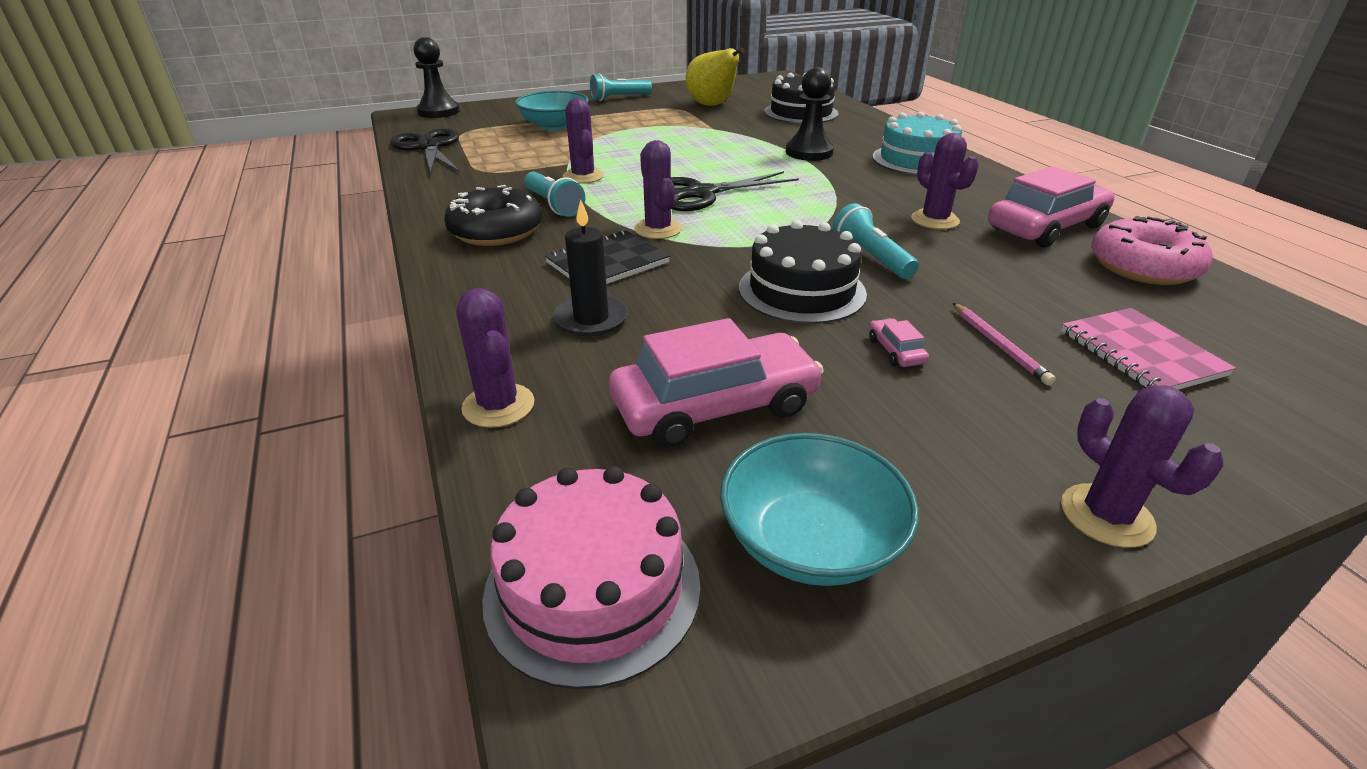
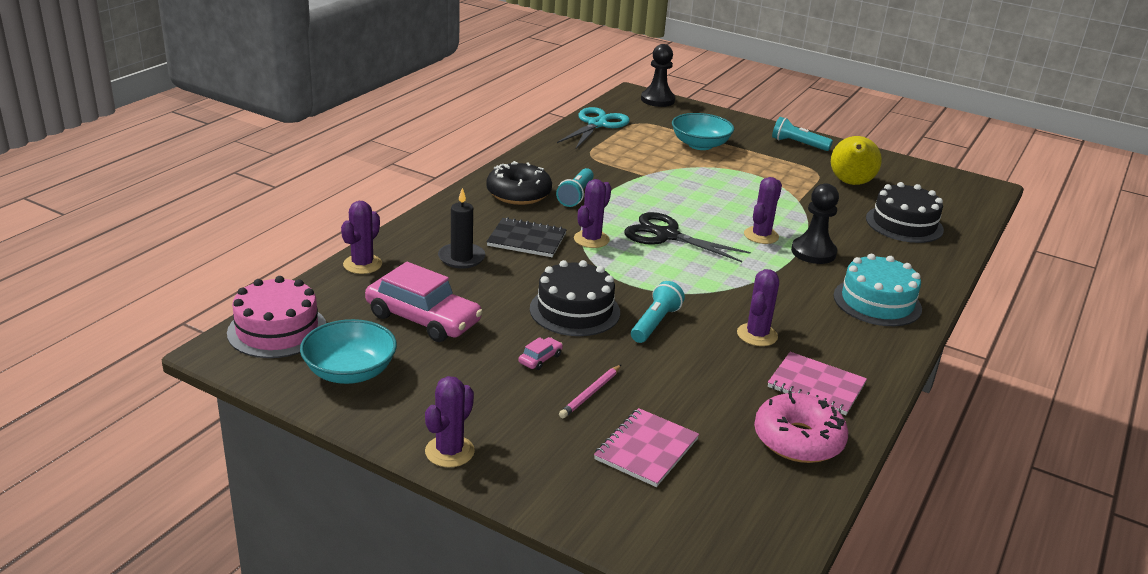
camera: 50 degrees right, 5 degrees down
black scissors [390,128,459,175] -> turquoise scissors [557,107,630,150]
purple cactus [563,98,604,184] -> purple cactus moved to [744,177,782,244]
pink car [988,166,1115,247] -> pink notebook [768,352,867,415]

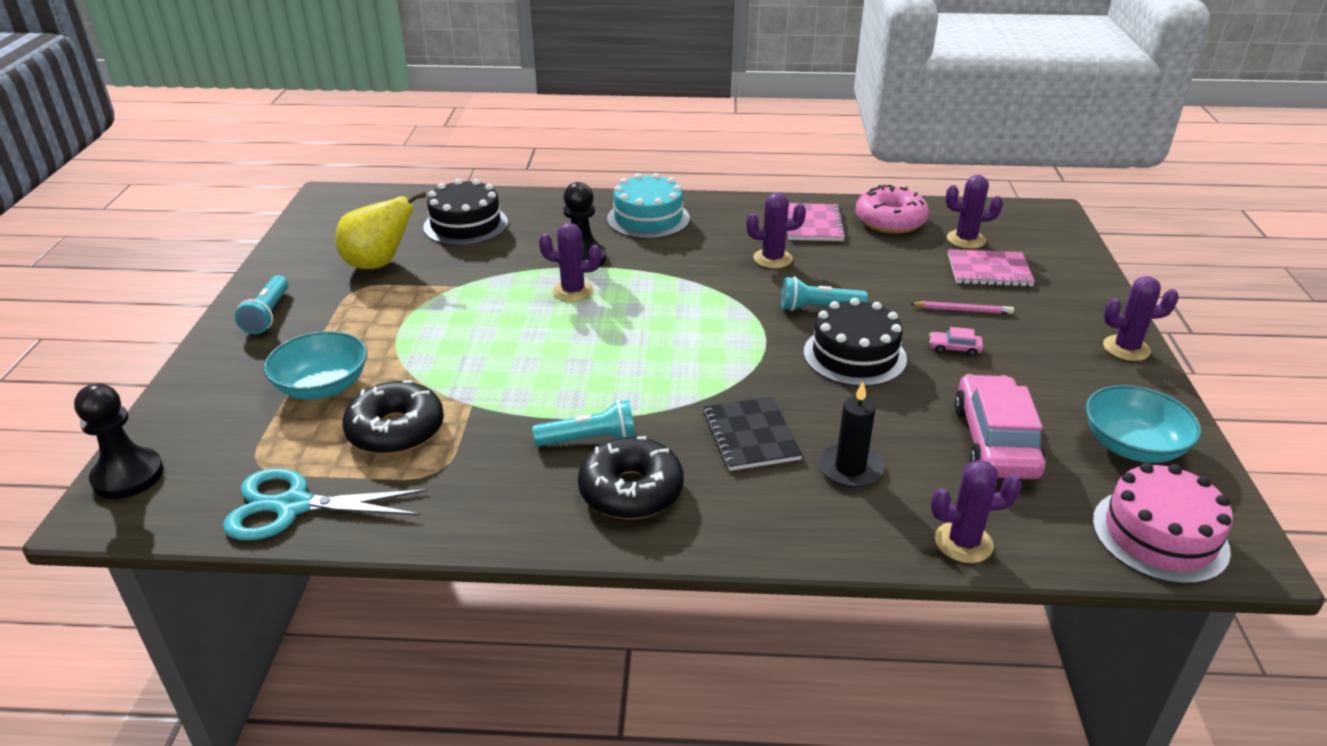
camera: 115 degrees left, 5 degrees up
purple cactus [574,179,611,248] -> purple cactus moved to [945,175,1003,249]
black scissors [624,212,751,262] -> none
none -> black donut [342,380,444,455]

